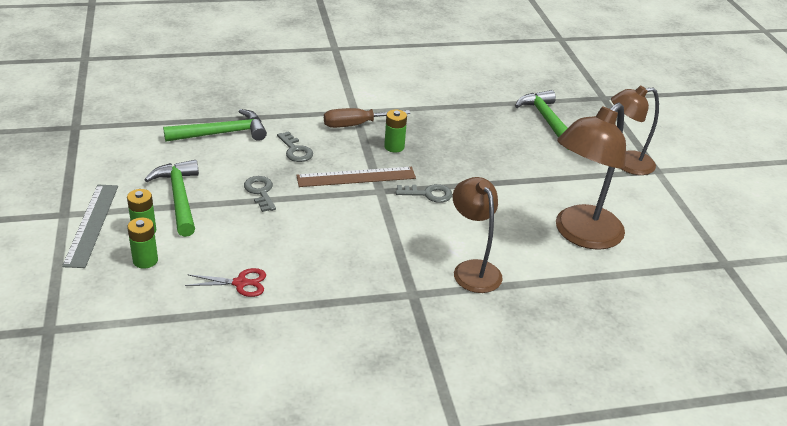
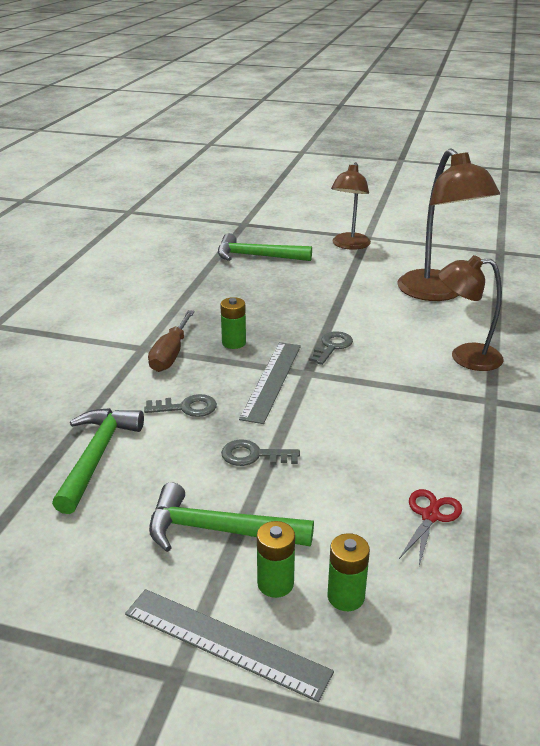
camera: 60 degrees left, 5 degrees down
brown ruler [296,167,416,187] -> grey ruler [239,342,301,424]

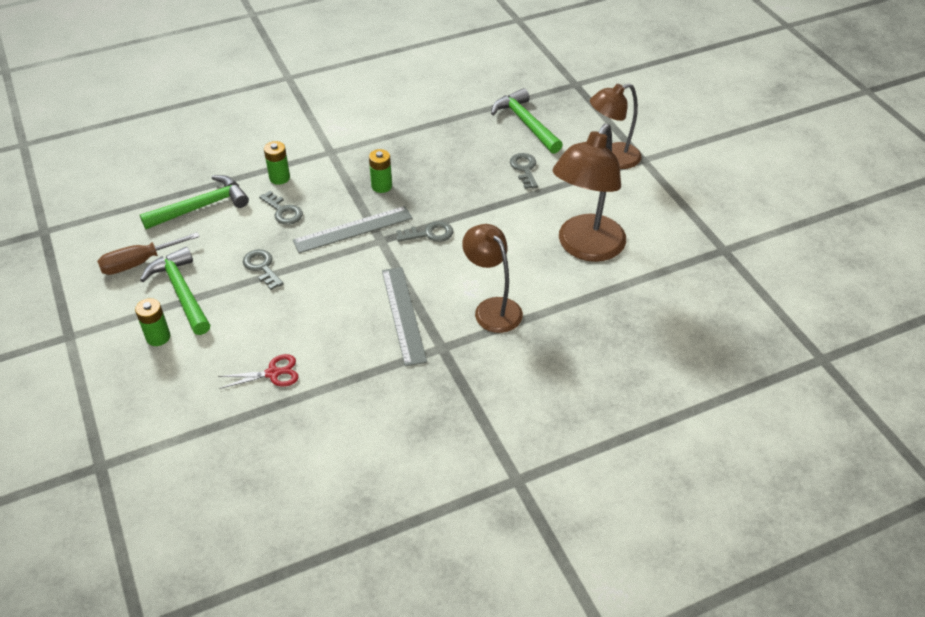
camera: 50 degrees right, 15 degrees up
grey ruler [125,589,334,702] -> grey ruler moved to [382,267,427,367]
brown screwdriver [148,310,195,372] -> brown screwdriver moved to [97,232,200,275]
green battery [328,533,370,611] -> green battery moved to [264,141,290,185]
none -> grey key [510,153,538,189]

